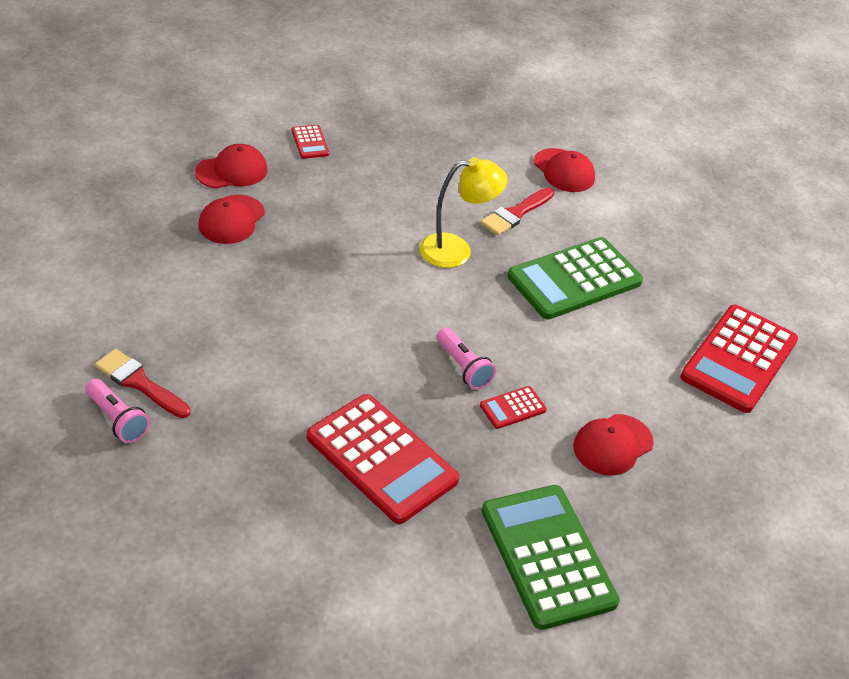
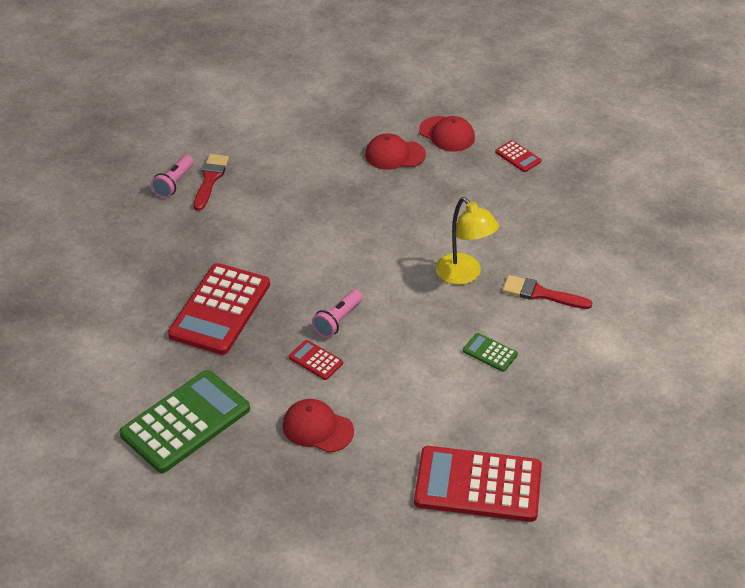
camera: 70 degrees right, 0 degrees up
red calculator [292,125,329,159] -> red calculator turned 90 degrees counterclockwise [495,140,541,172]
green calculator [507,237,643,320] -> green calculator [463,333,518,372], size x0.44
red cap [534,148,595,192] -> none

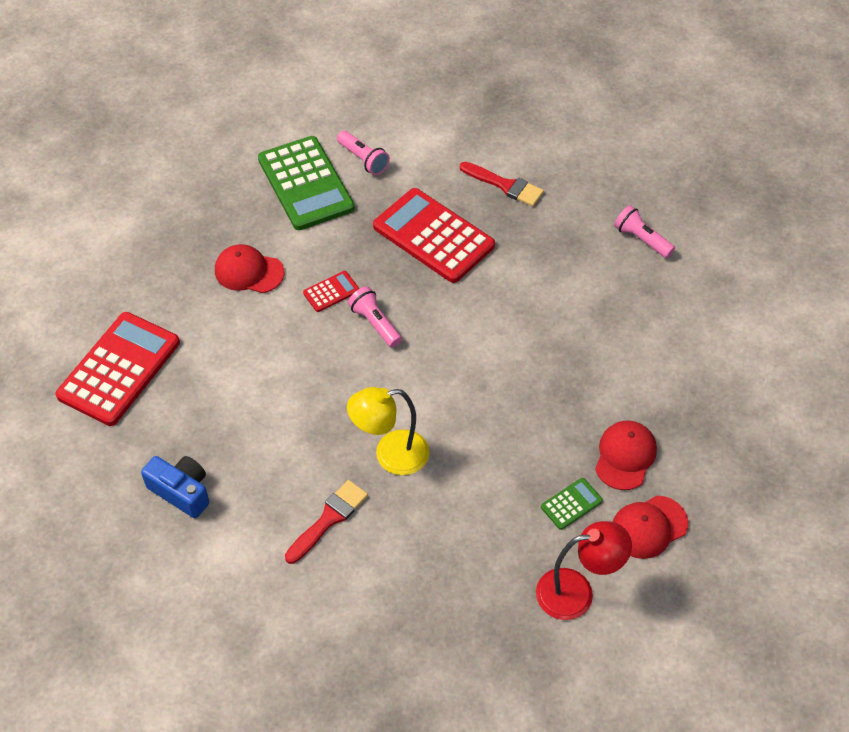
camera: 110 degrees right, 10 degrees up
red brush [194,154,229,211] -> red brush moved to [460,162,544,206]
red cap [283,399,354,453] -> red cap turned 120 degrees counterclockwise [215,244,285,293]
green calculator [463,333,518,372] -> green calculator moved to [541,478,603,530]
red calculator [495,140,541,172] -> red lamp [536,521,632,620]
none -> blue camera [141,456,209,518]
none -> pink flashlight [337,131,390,175]

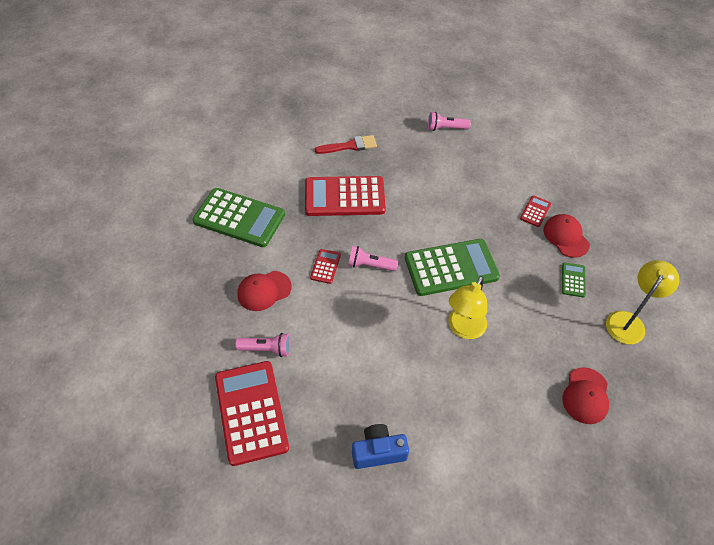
camera: 45 degrees left, 0 degrees up
red brush [285,480,368,564] -> none
pink flashlight [337,131,390,175] -> pink flashlight moved to [235,333,291,357]
red lamp [536,521,632,620] -> yellow lamp [606,260,680,344]
red cap [613,496,688,559] -> red cap moved to [563,367,609,424]
none -> green calculator [405,239,500,296]
none -> red calculator [520,195,551,227]

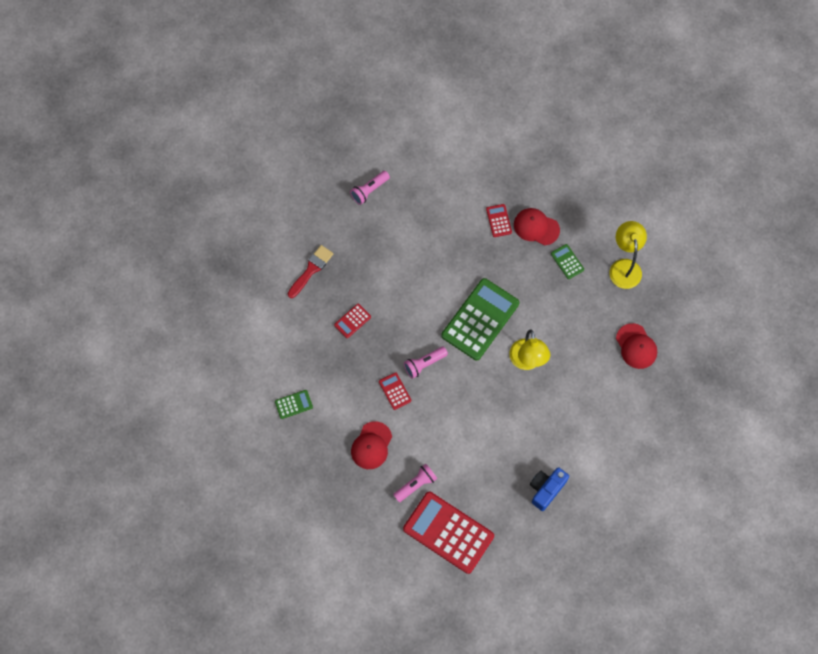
camera: 40 degrees left, 15 degrees up
green calculator [192,188,285,247] -> green calculator [275,390,313,419], size x0.44
red calculator [305,176,386,216] -> red calculator [334,304,371,338], size x0.44

